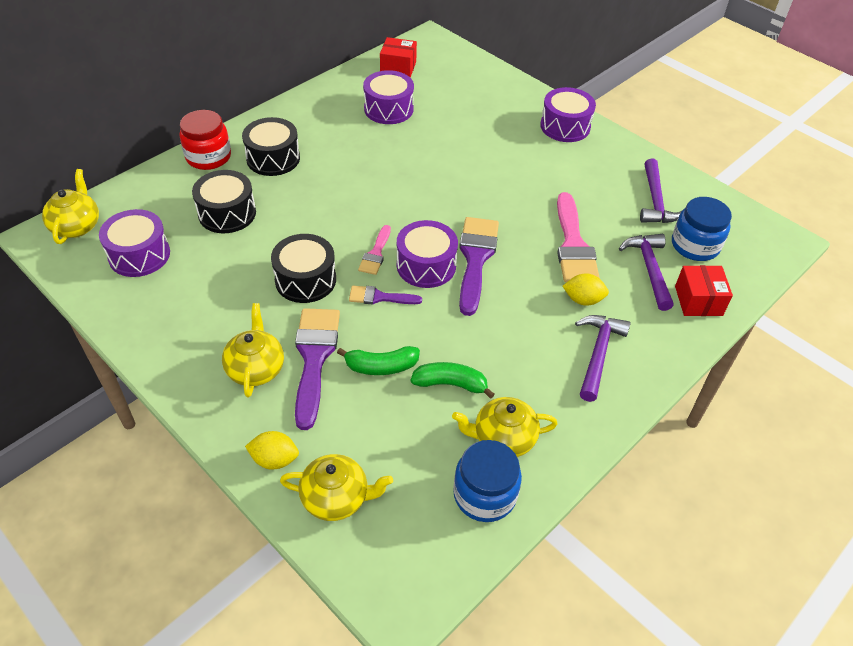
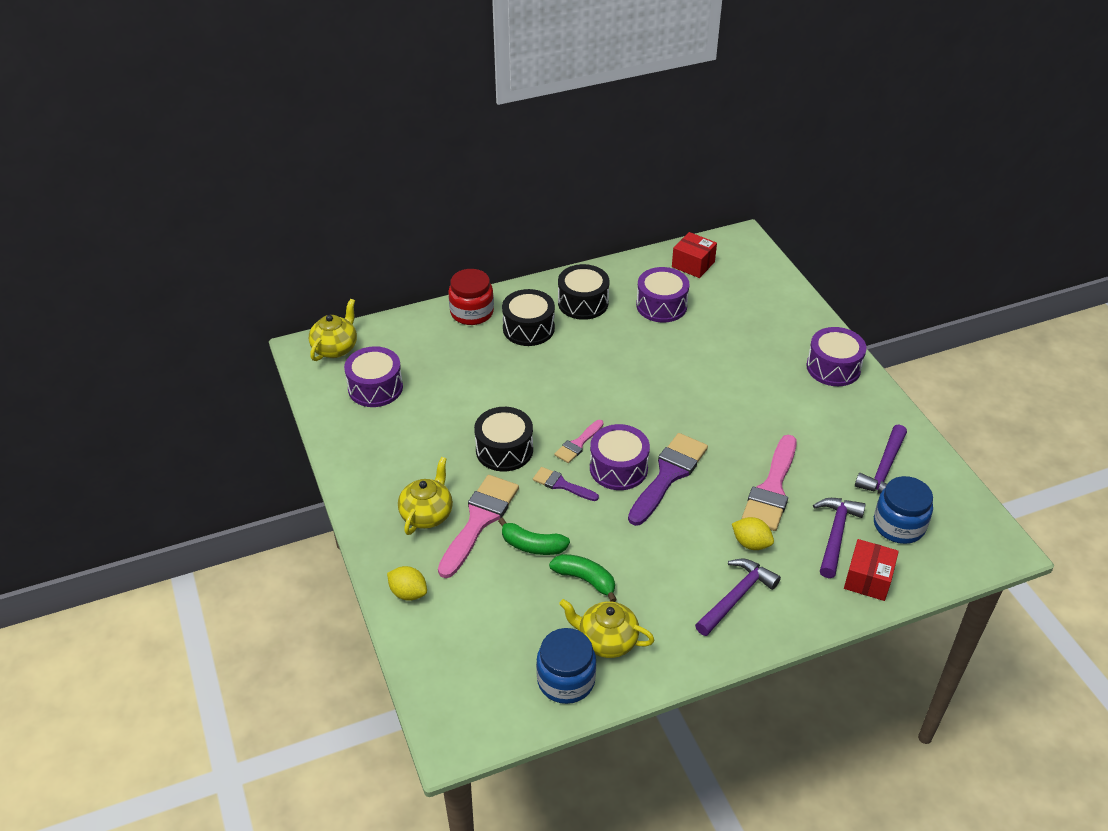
camera: 25 degrees right, 5 degrees down
black drum [192,170,256,233] -> black drum moved to [558,264,610,320]
yellow teapot [280,454,393,521] -> none
purple brush [295,308,340,430] -> pink brush [438,475,519,578]

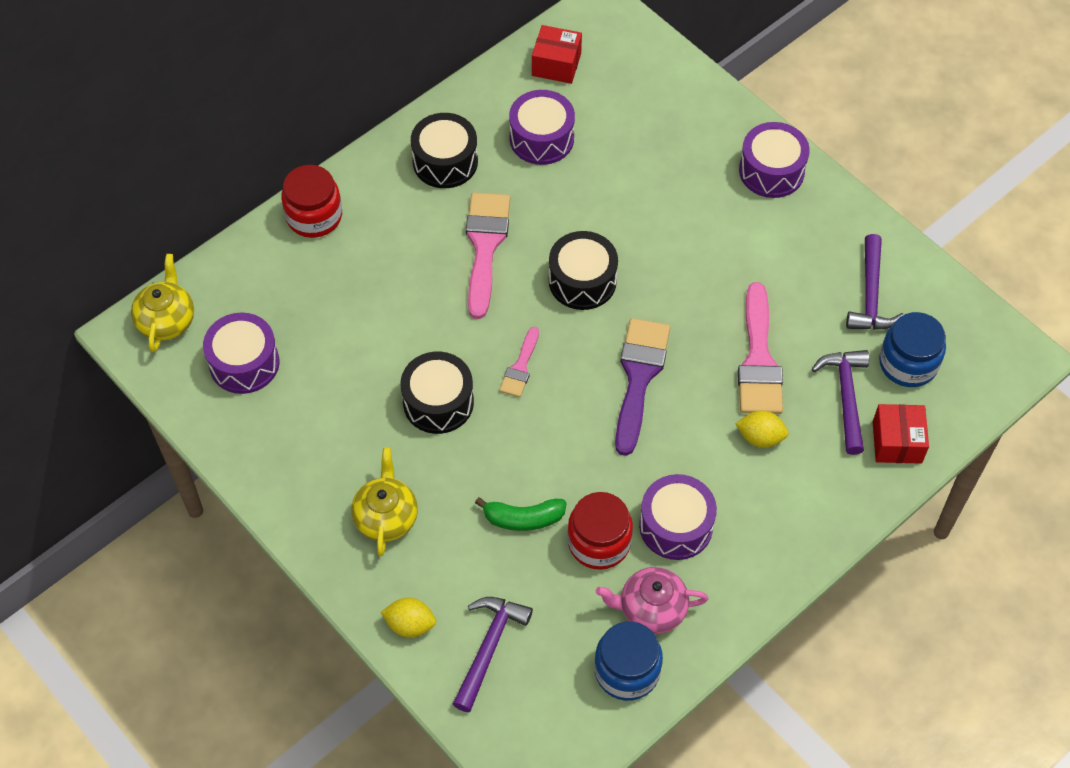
camera: 20 degrees left, 15 degrees up
pink brush [438,475,519,578] -> pink brush moved to [466,192,510,319]
black drum [502,289,555,346] -> black drum moved to [549,231,618,310]
purple brush [533,467,599,501] -> none
green banana [549,554,617,602] -> red jar [567,492,633,570]
yellow teapot [559,599,654,658] -> pink teapot [596,567,708,634]
purple drum [590,424,650,490] -> purple drum moved to [639,474,717,560]
purple hammer [695,559,781,636] -> purple hammer moved to [453,597,533,712]

